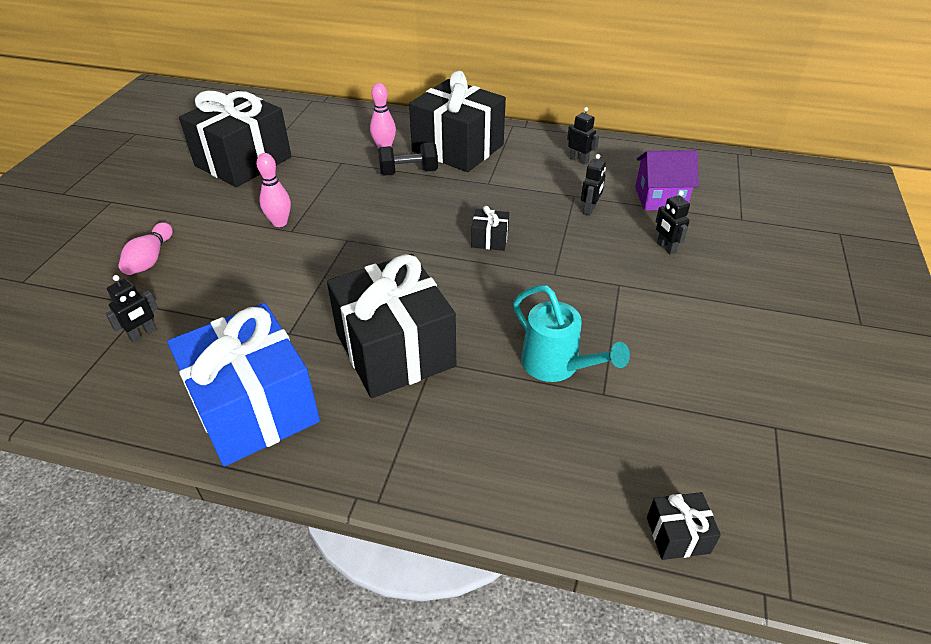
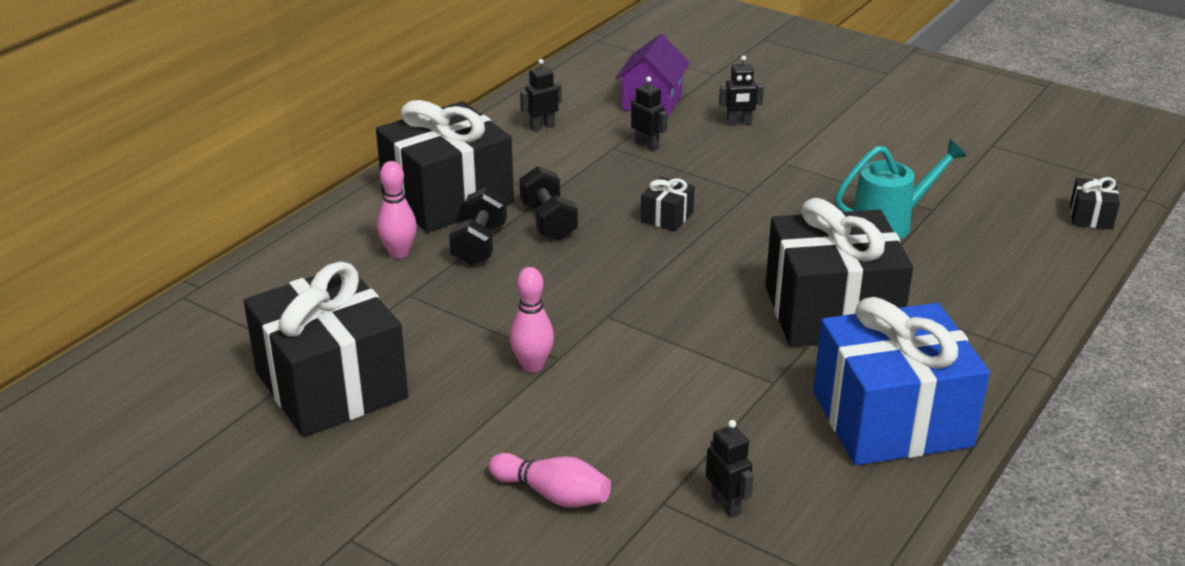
camera: 70 degrees left, 10 degrees down
none -> black dumbbell [519,166,578,240]

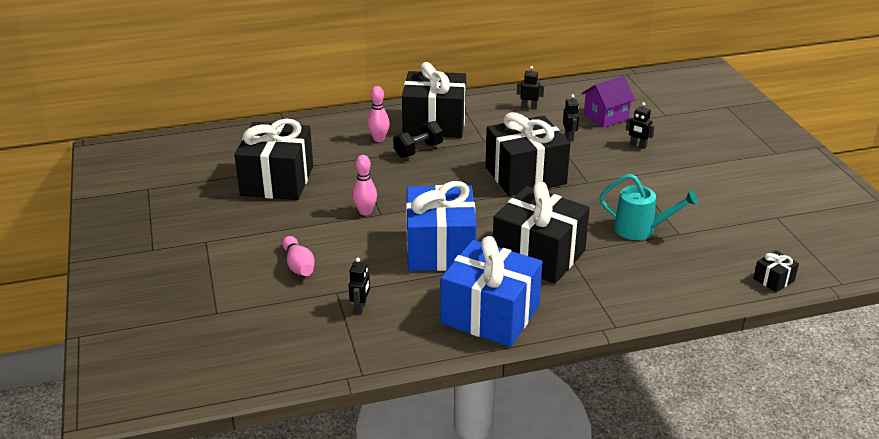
camera: 40 degrees right, 0 degrees up
black dumbbell [519,166,578,240] -> none
black gift [641,176,695,231] -> black gift [486,112,570,196], size x2.45
none -> blue gift [406,181,476,271]

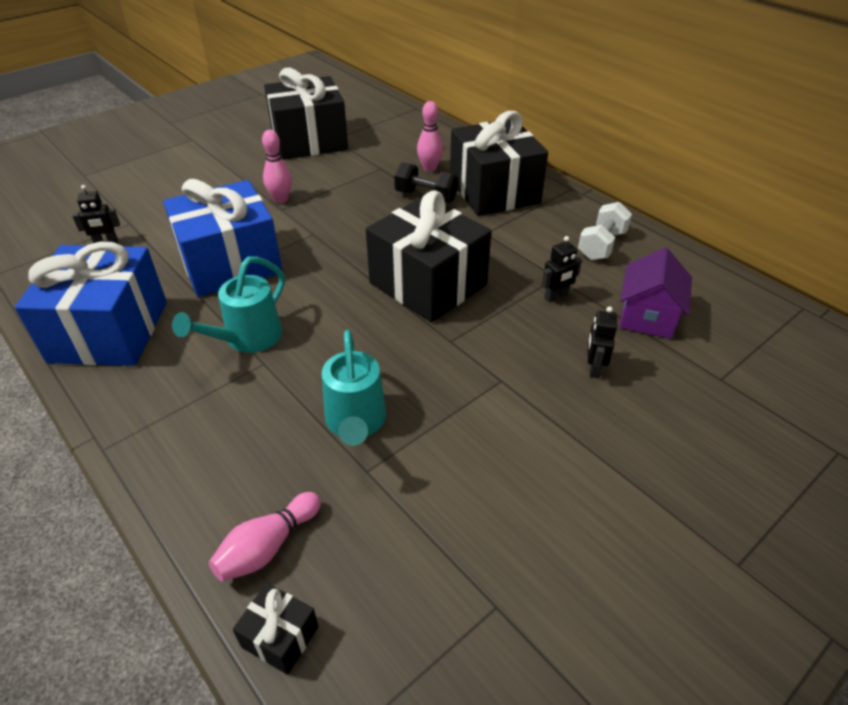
camera: 65 degrees right, 10 degrees up
pink bowling pin [282,236,315,276] -> pink bowling pin moved to [209,492,321,582]
black gift [493,182,590,284] -> turquoise watering can [172,256,285,353]
black robot [517,66,544,110] -> white dumbbell [578,202,632,260]
purple house [581,76,635,128] -> purple house turned 75 degrees clockwise [620,248,692,339]

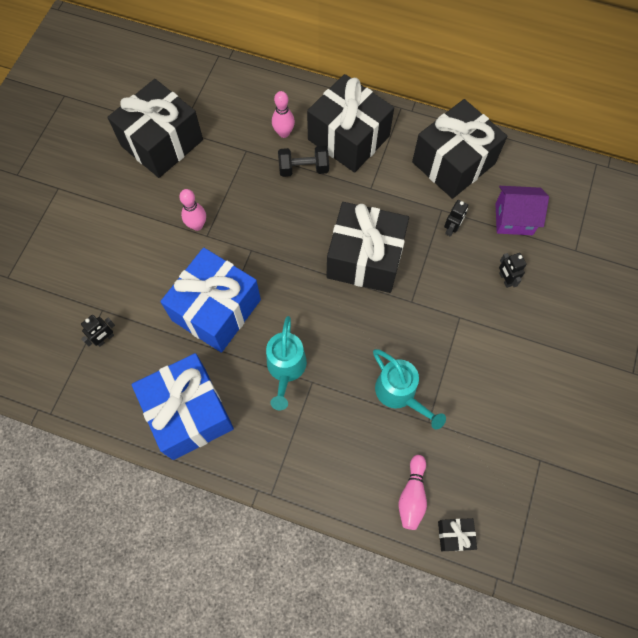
camera: 30 degrees left, 25 degrees up
white dumbbell [578,202,632,260] -> black gift [412,99,507,199]
purple house [620,248,692,339] -> purple house turned 75 degrees counterclockwise [495,186,549,235]

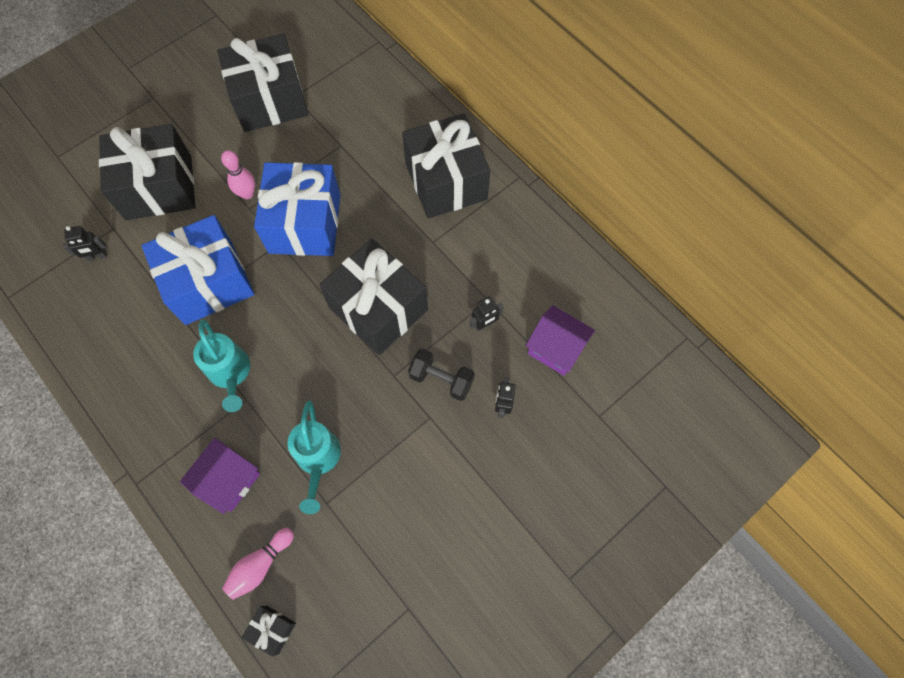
camera: 30 degrees right, 0 degrees up
blue gift [132,353,234,460] -> blue gift moved to [254,162,341,256]
turquoise watering can [266,316,307,410] -> turquoise watering can turned 60 degrees counterclockwise [193,319,250,412]
pink bowling pin [272,91,295,138] -> none
black dumbbell [278,146,329,177] -> black dumbbell moved to [408,348,475,401]
black gift [412,99,507,199] -> black gift moved to [99,124,195,220]
none -> purple house [180,438,260,514]

